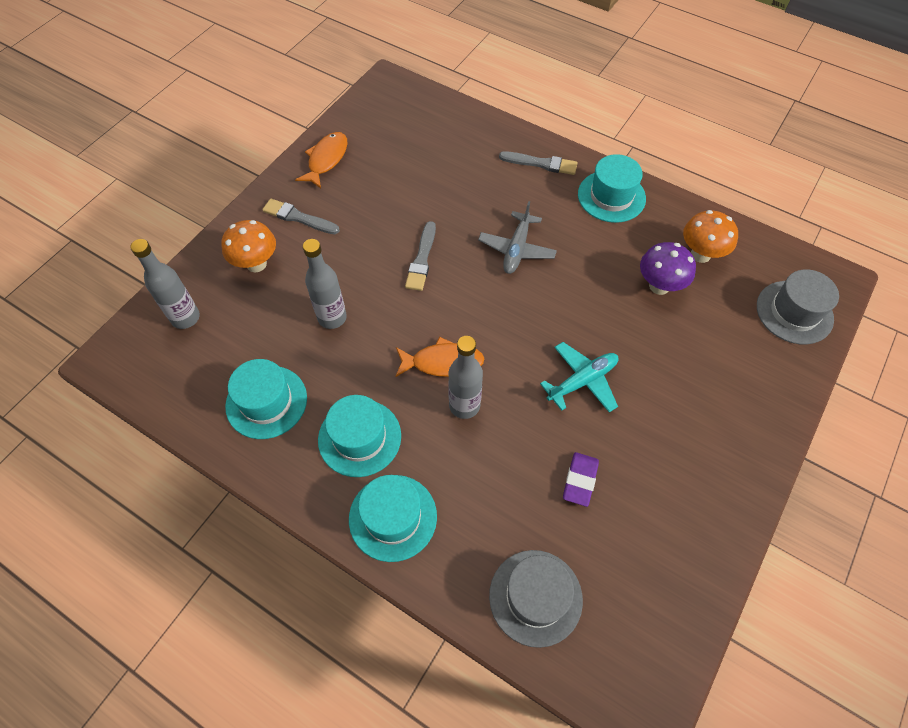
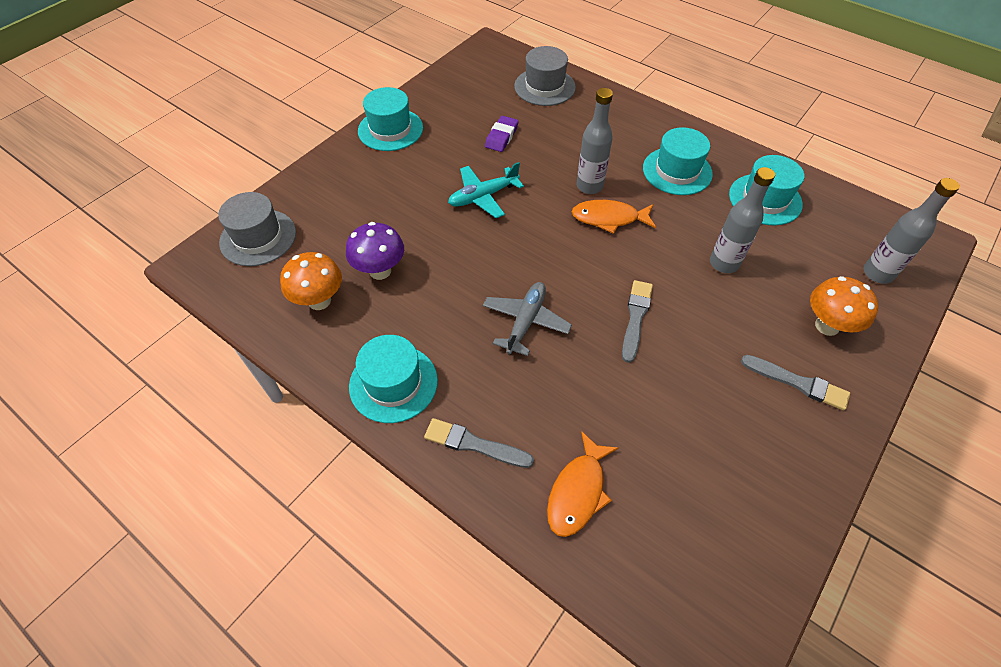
camera: 175 degrees left, 5 degrees down
orange fish [295,132,347,188] -> orange fish moved to [547,431,619,537]
turquoise hat [349,475,437,562] -> turquoise hat moved to [358,87,423,151]

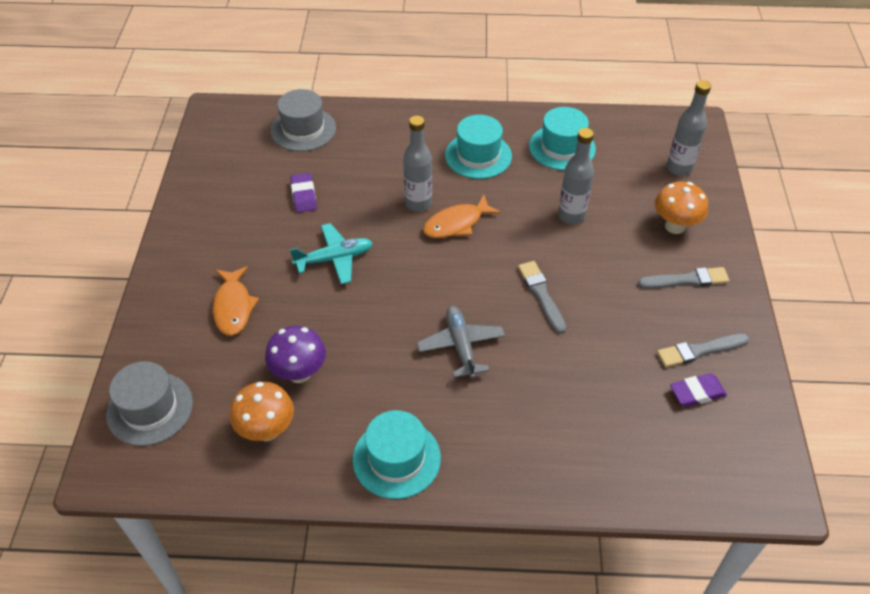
camera: 35 degrees left, 5 degrees down
turquoise hat [358,87,423,151] -> none
grey brush [424,418,534,468] -> grey brush moved to [657,333,749,367]
turquoise plane [448,162,524,218] -> turquoise plane turned 135 degrees counterclockwise [290,223,373,284]
orange fish [547,431,619,537] -> orange fish moved to [213,266,259,336]
none -> purple eraser [670,373,727,407]

